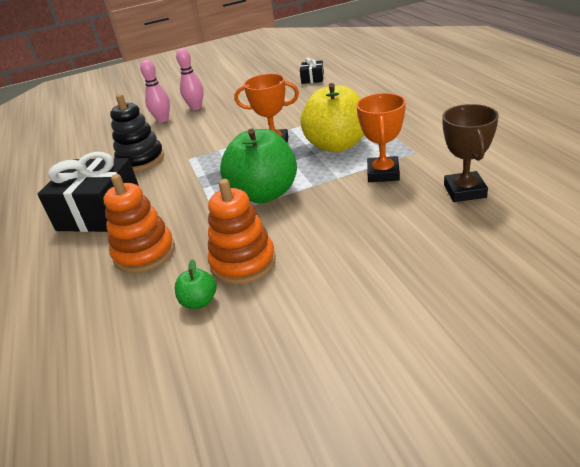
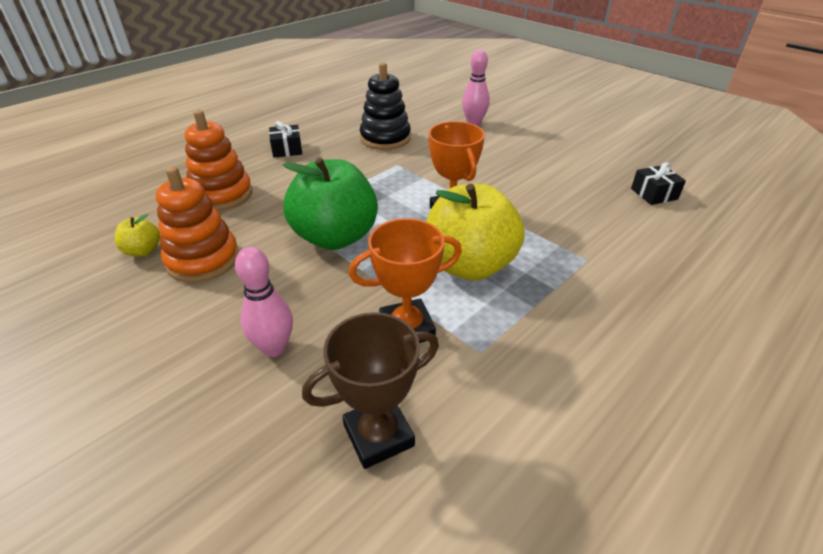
camera: 60 degrees right, 5 degrees up
black gift [38,152,139,232] -> black gift [269,121,302,158], size x0.46
green apple [175,259,216,309] -> yellow apple [115,214,160,257]
pink bowling pin [176,48,204,110] -> pink bowling pin moved to [235,247,293,357]

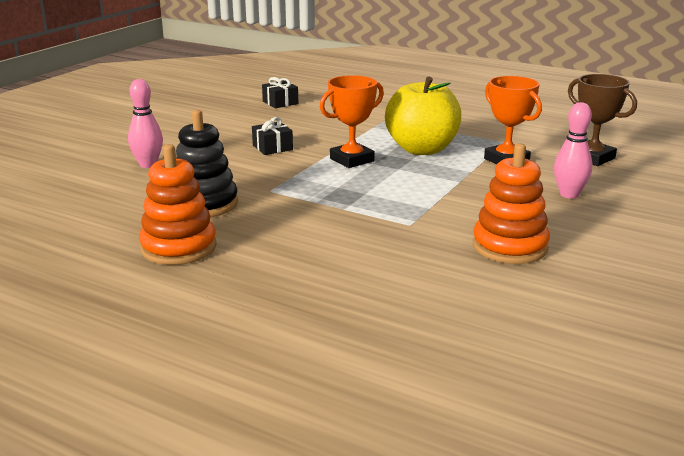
camera: 105 degrees left, 15 degrees down
yellow apple [115,214,160,257] -> none
orange stacking toy [185,110,252,211] -> orange stacking toy moved to [139,144,217,265]
black gift [269,121,302,158] -> black gift moved to [252,117,293,155]
green apple [283,158,378,250] -> none

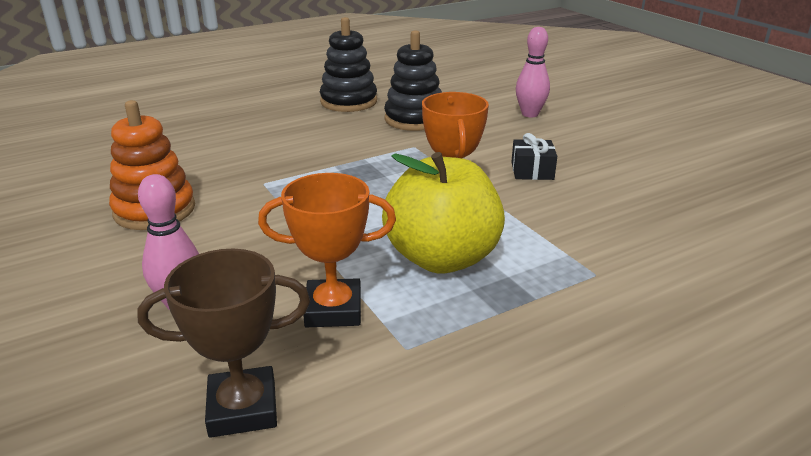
camera: 120 degrees right, 5 degrees up
orange stacking toy [139,144,217,265] -> black stacking toy [320,17,377,112]
black gift [262,77,298,108] -> none

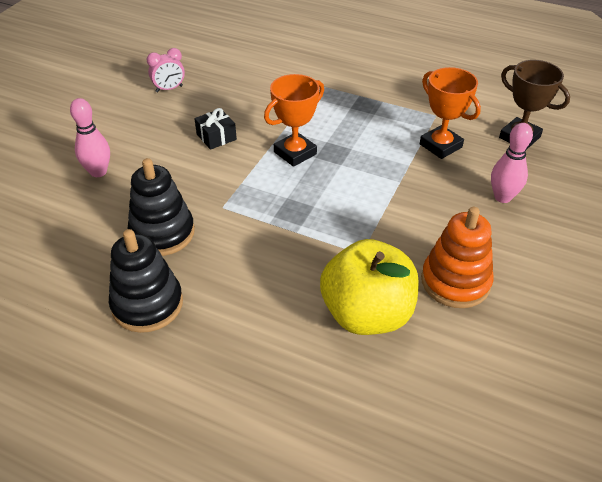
camera: 125 degrees left, 15 degrees up
yellow apple [382,152,505,274] -> yellow apple moved to [320,239,419,335]
none -> pink clock [147,48,185,92]

